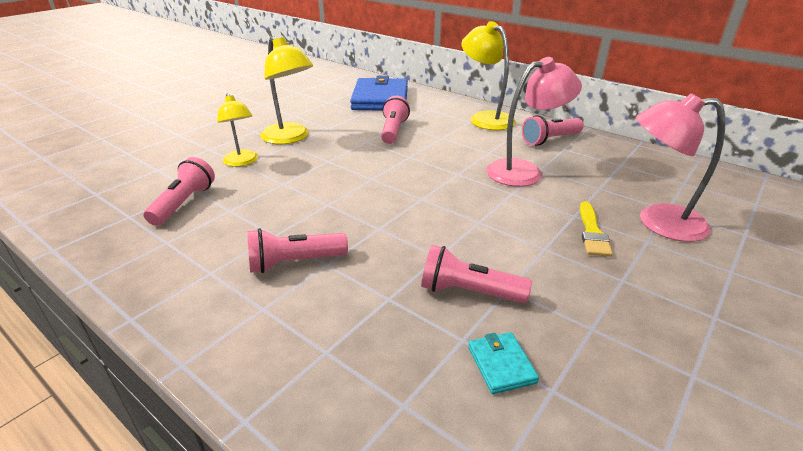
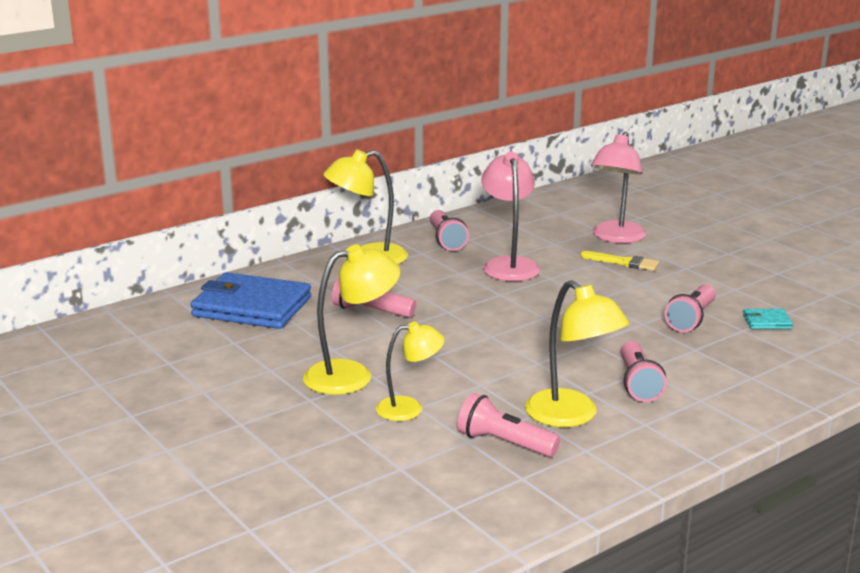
camera: 75 degrees left, 10 degrees down
none -> yellow lamp [525,280,629,427]

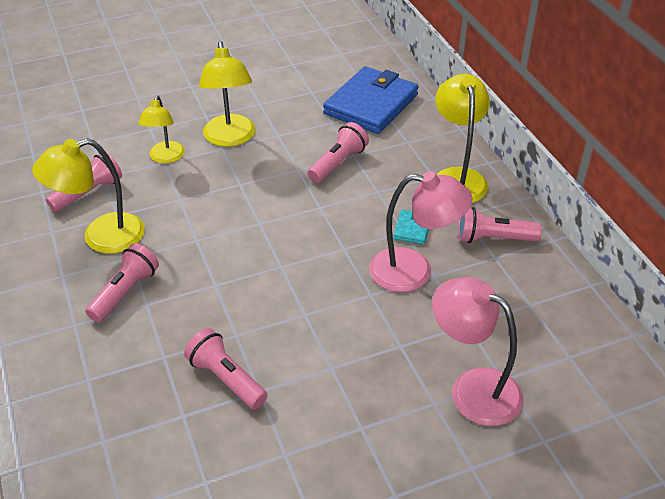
camera: 105 degrees right, 20 degrees up
yellow brush [580,251,659,271] -> none
pink flashlight [621,341,667,402] -> pink flashlight turned 105 degrees clockwise [85,243,159,322]
turquoise wallet [743,309,793,329] -> turquoise wallet moved to [393,210,429,245]

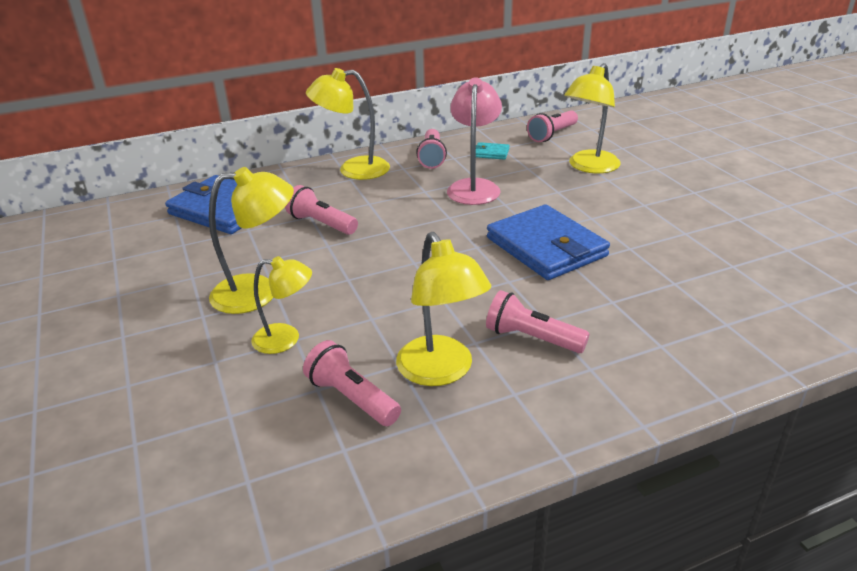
camera: 90 degrees left, 10 degrees down
pink flashlight [184,328,268,409] -> pink flashlight moved to [527,110,578,142]
turquoise wallet [393,210,429,245] -> turquoise wallet moved to [476,142,510,160]
pink lamp [432,277,524,426] -> yellow lamp [564,63,621,174]
none -> blue wallet [487,204,610,280]

